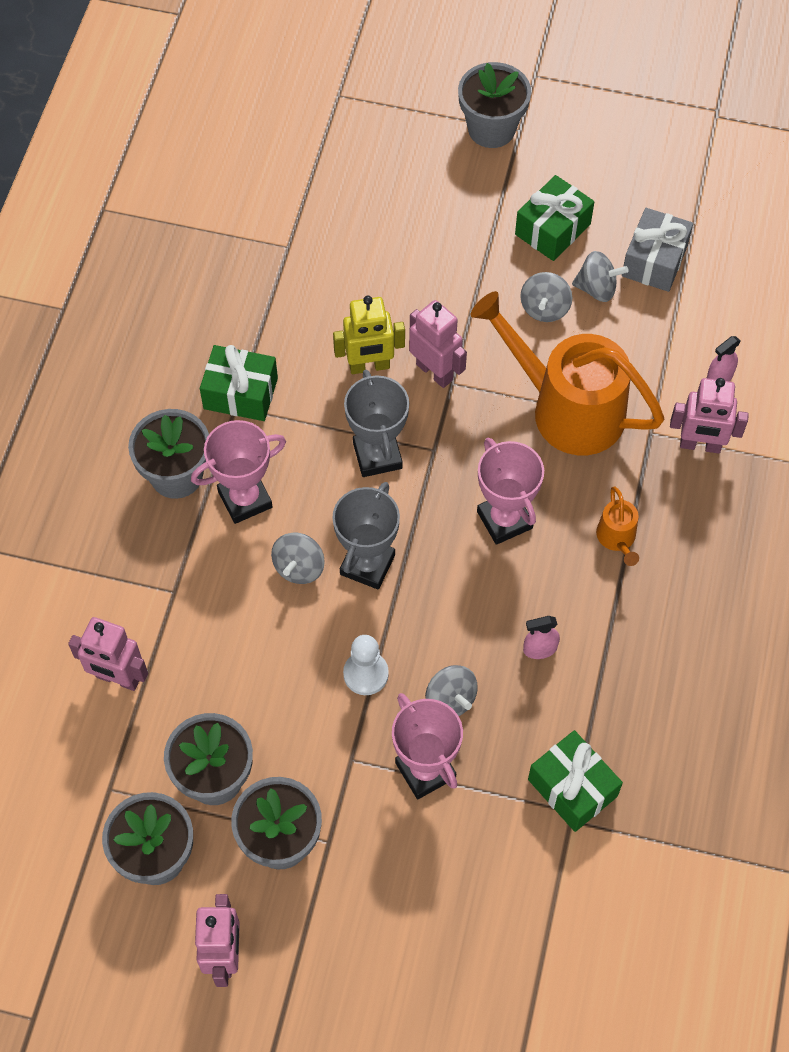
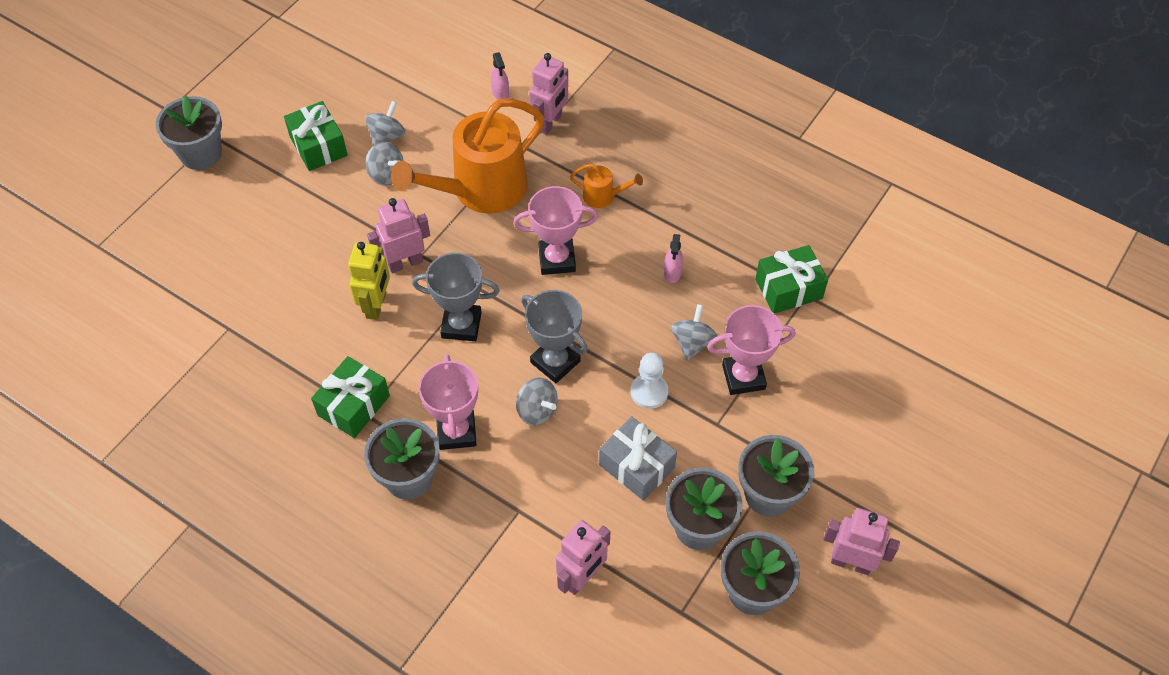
camera: 70 degrees left, 5 degrees down
grey spinning top [425,665,478,716] -> grey spinning top turned 60 degrees counterclockwise [671,304,717,361]
grey gift [622,208,693,292] -> grey gift moved to [599,416,677,501]

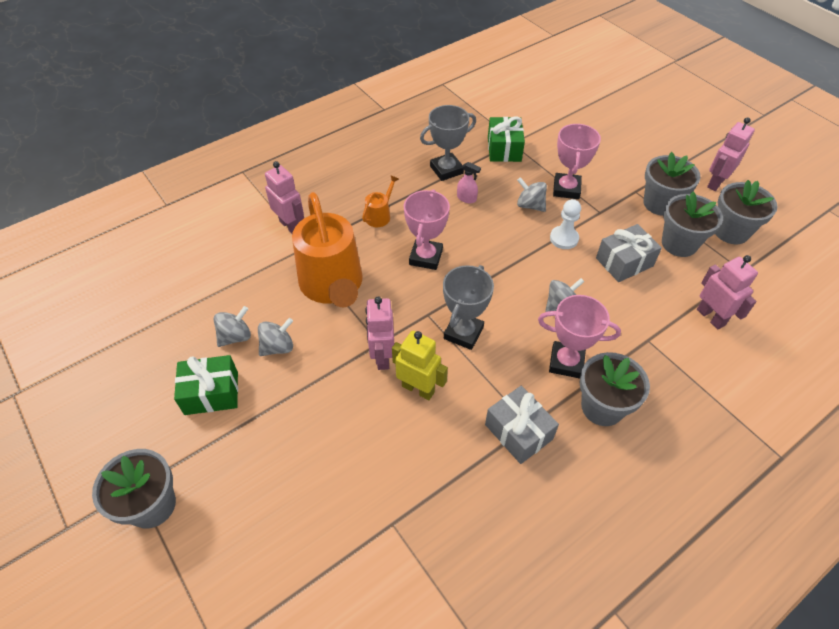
camera: 70 degrees left, 5 degrees down
green gift [311,356,390,438] -> grey gift [485,386,559,464]
grey spinning top [365,101,405,146] -> grey spinning top turned 90 degrees clockwise [214,306,251,347]
pink spray bottle [491,52,509,100] -> none
grey trophy [521,290,588,383] -> grey trophy moved to [420,105,476,181]

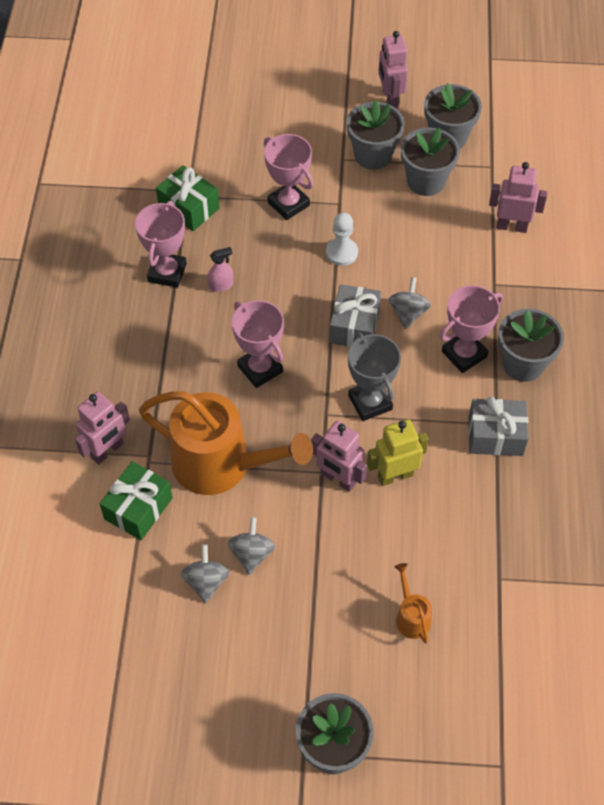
camera: 50 degrees left, 5 degrees up
green gift [174,355,238,415] -> green gift moved to [100,461,173,540]
pink robot [265,161,304,234] -> pink robot turned 135 degrees clockwise [75,391,130,464]
orange watering can [362,175,399,227] -> orange watering can moved to [395,563,432,644]
grey trophy [420,105,476,181] -> pink trophy [135,201,187,288]
grey spinning top [517,177,547,212] -> none
grey gift [596,224,662,282] -> grey gift moved to [329,284,381,347]

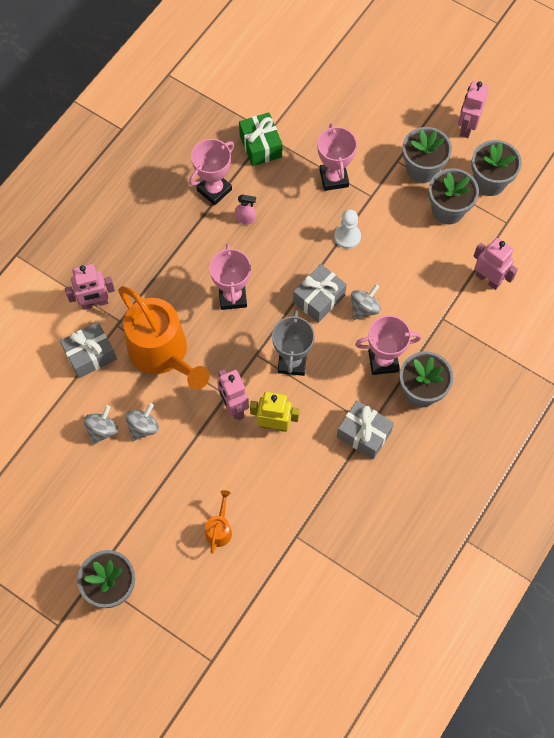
camera: 30 degrees right, 10 degrees up
green gift [100,461,173,540] -> grey gift [60,322,117,378]

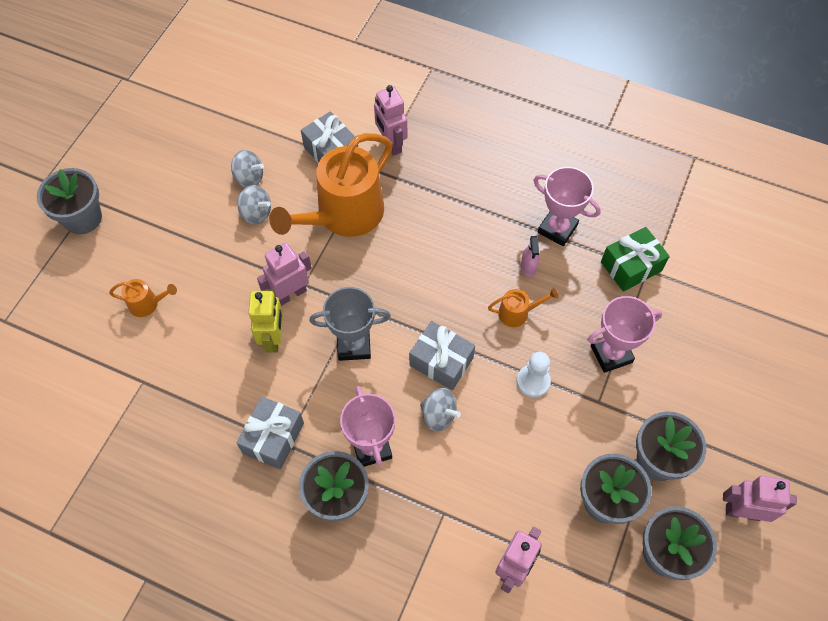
camera: 80 degrees right, 5 degrees down
pink trophy [209,244,251,310] -> none
none -> orange watering can [488,288,559,327]

